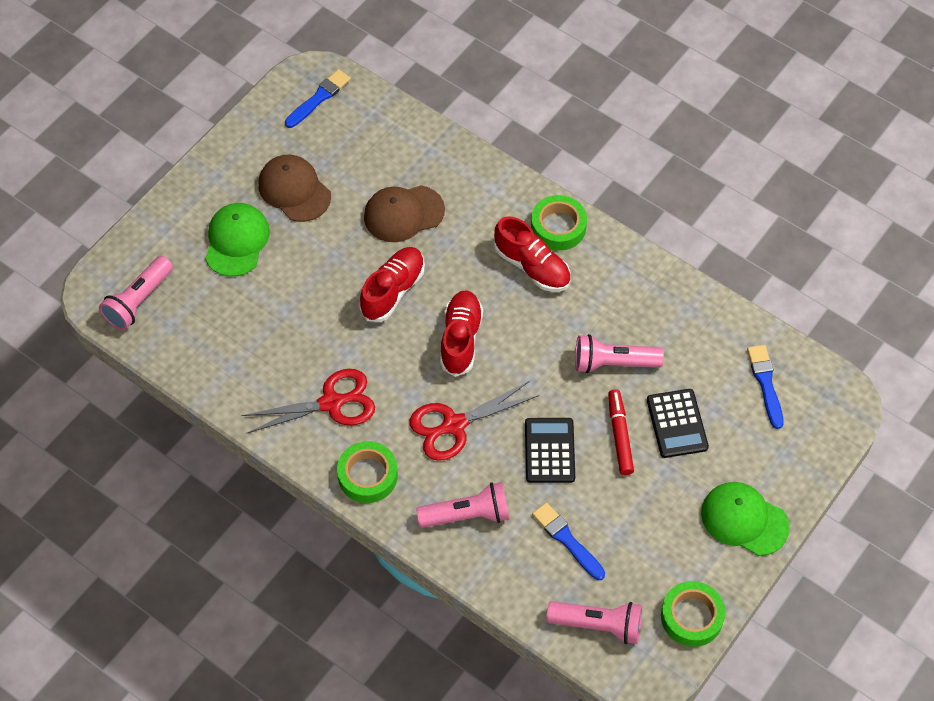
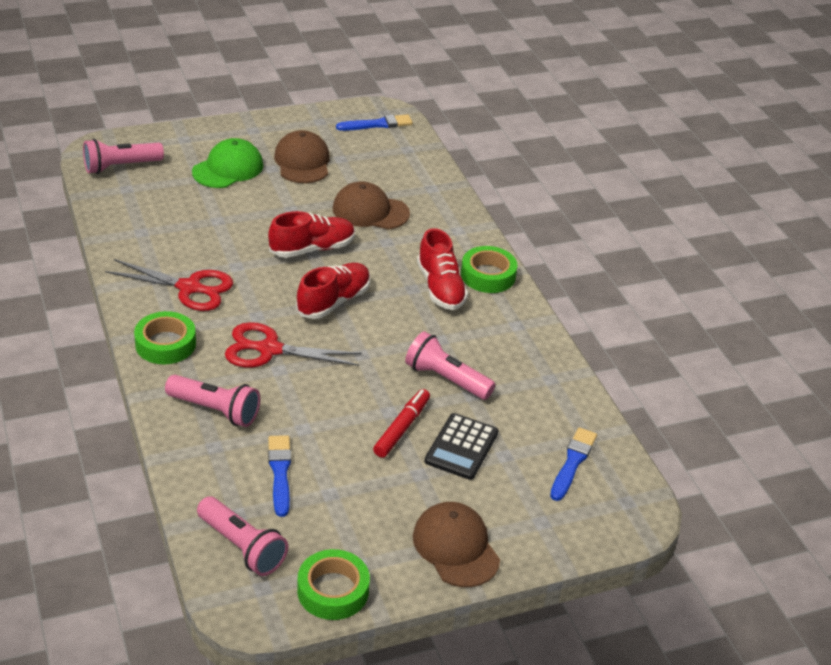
camera: 30 degrees right, 20 degrees down
black calculator [525,418,575,483] -> none
green cap [701,482,790,556] -> brown cap [413,502,500,587]

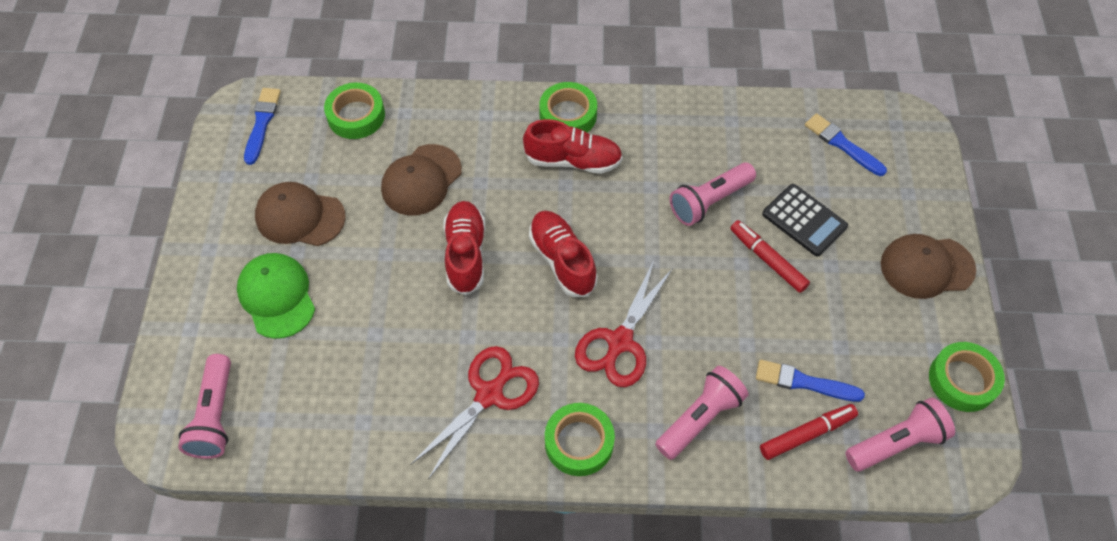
camera: 65 degrees left, 20 degrees up
none -> green tape [324,82,385,139]
none -> red marker [760,404,858,460]

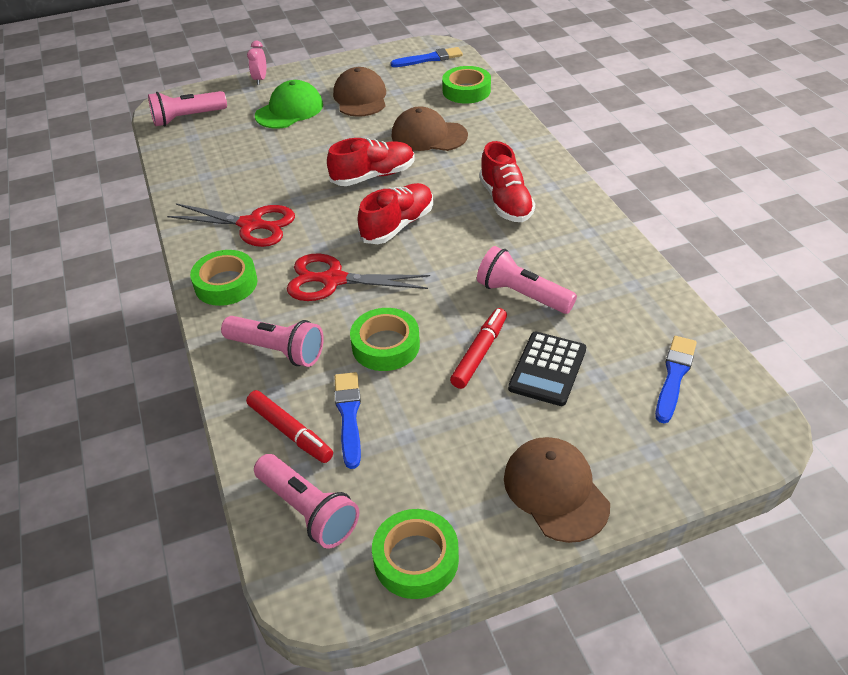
camera: 70 degrees right, 15 degrees down
green tape [539,82,597,132] -> green tape moved to [350,308,420,371]
none -> pink clock [247,41,266,85]

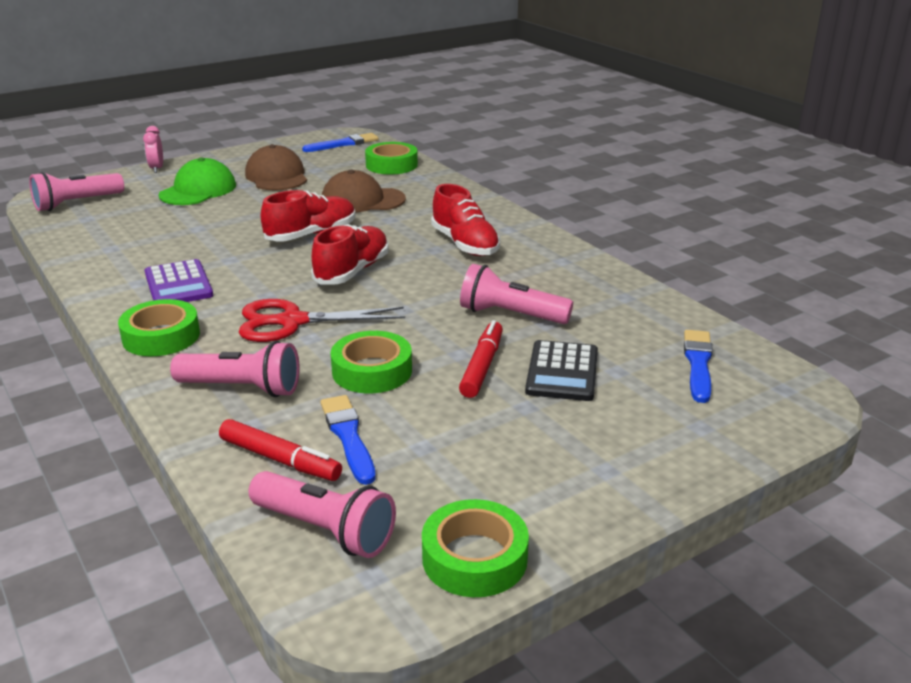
camera: 15 degrees left, 15 degrees down
red scissors [167,203,295,247] -> purple calculator [145,259,213,302]
brown cap [504,437,610,543] -> none

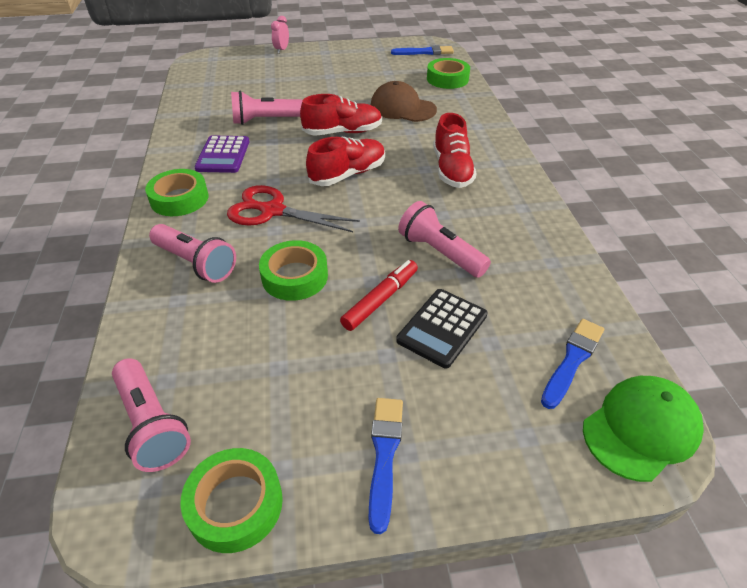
camera: 25 degrees right, 15 degrees up
pink flashlight [29,172,124,211] -> pink flashlight moved to [231,91,303,125]
green cap [159,157,236,205] -> green cap moved to [583,376,704,482]
red marker [219,419,342,481] -> none
brown cap [245,144,307,190] -> none
blue brush [321,395,375,485] -> blue brush moved to [369,398,403,534]

